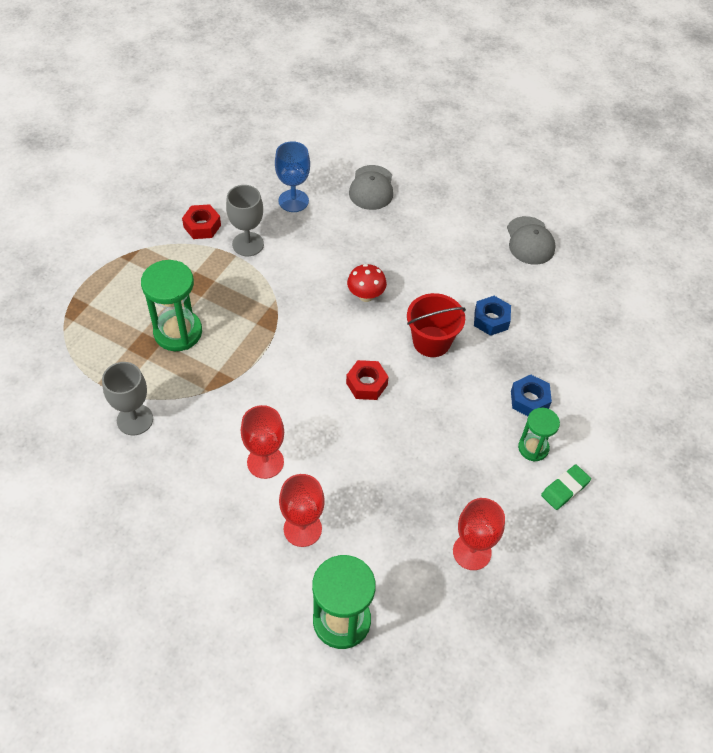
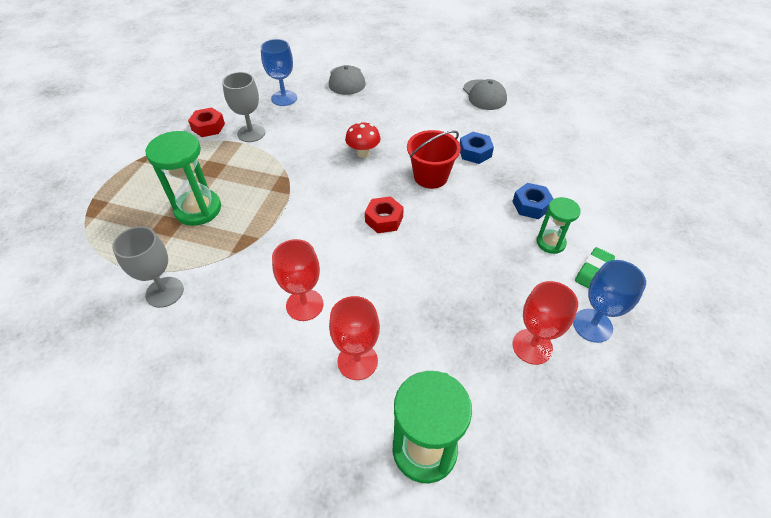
camera: 10 degrees left, 5 degrees down
none -> blue goblet [573,260,646,343]

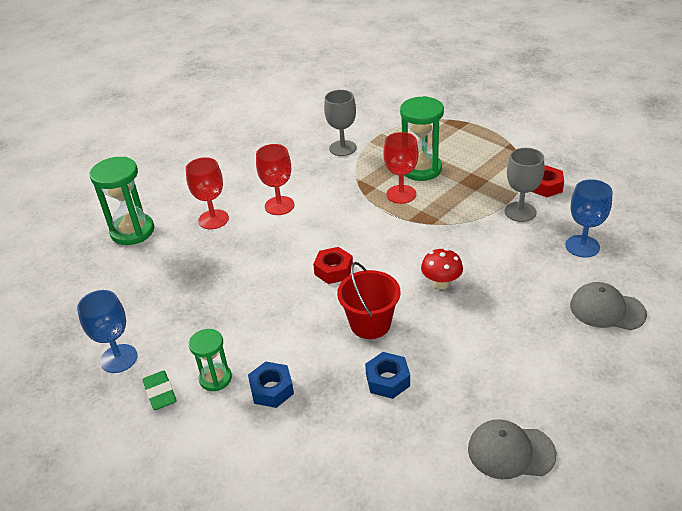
camera: 120 degrees right, 10 degrees down
red goblet [512,281,578,365] -> red goblet moved to [384,132,418,204]

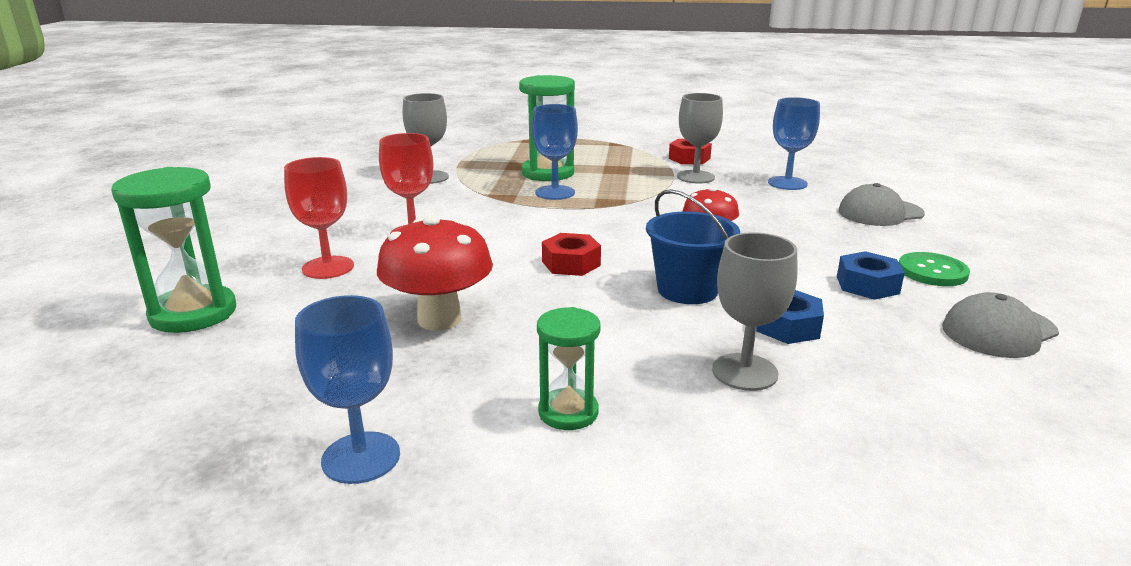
camera: 40 degrees left, 15 degrees down
green eraser [143,371,177,410] -> none
blue nut [248,362,294,408] -> blue nut moved to [837,251,905,300]
red bucket [337,262,400,339] -> blue bucket [646,189,740,304]
red goblet [384,132,418,204] -> blue goblet [532,104,578,200]
none -> red mushroom [377,215,493,330]
none -> grey goblet [712,232,798,391]
none -> green button [899,252,970,286]

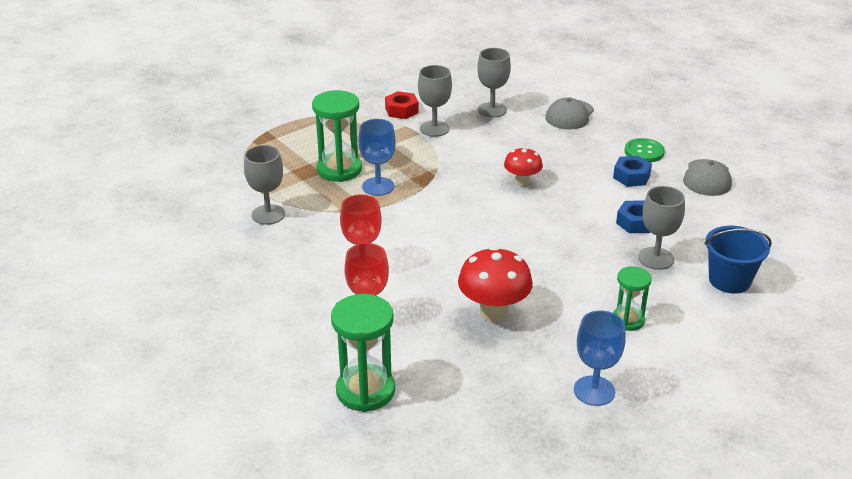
camera: 45 degrees left, 10 degrees up
red nut [542,233,601,276] -> none
blue bucket [646,189,740,304] -> blue bucket moved to [704,226,772,293]
blue goblet [768,97,820,190] -> grey goblet [477,48,511,117]

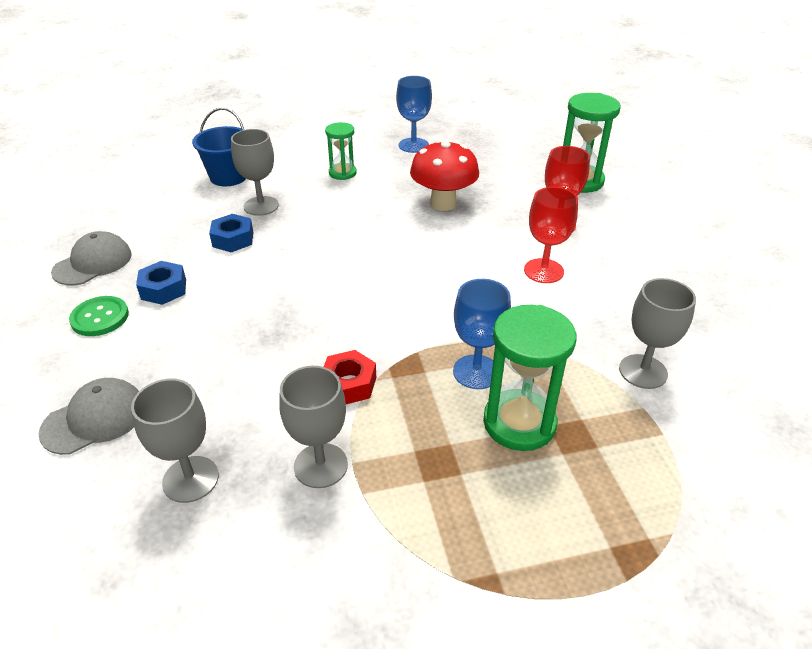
camera: 155 degrees left, 5 degrees up
red nut [385,91,418,119] -> red nut moved to [323,350,376,404]
red mushroom [504,147,543,186] -> none

